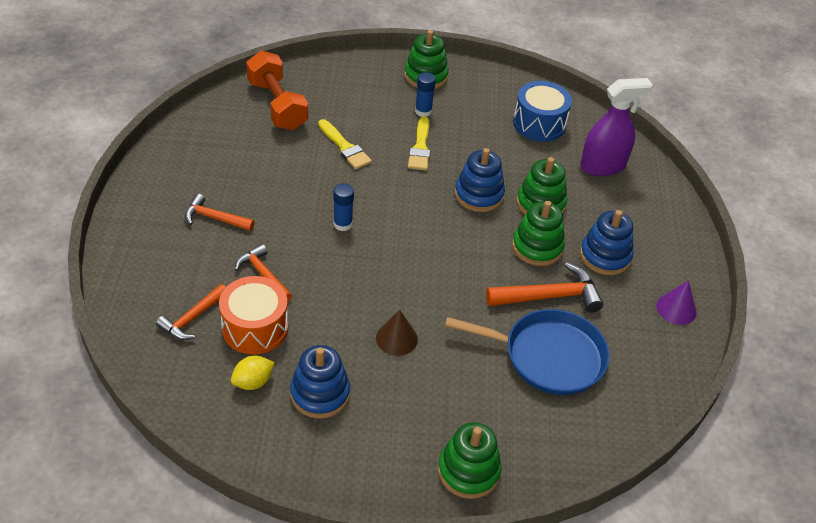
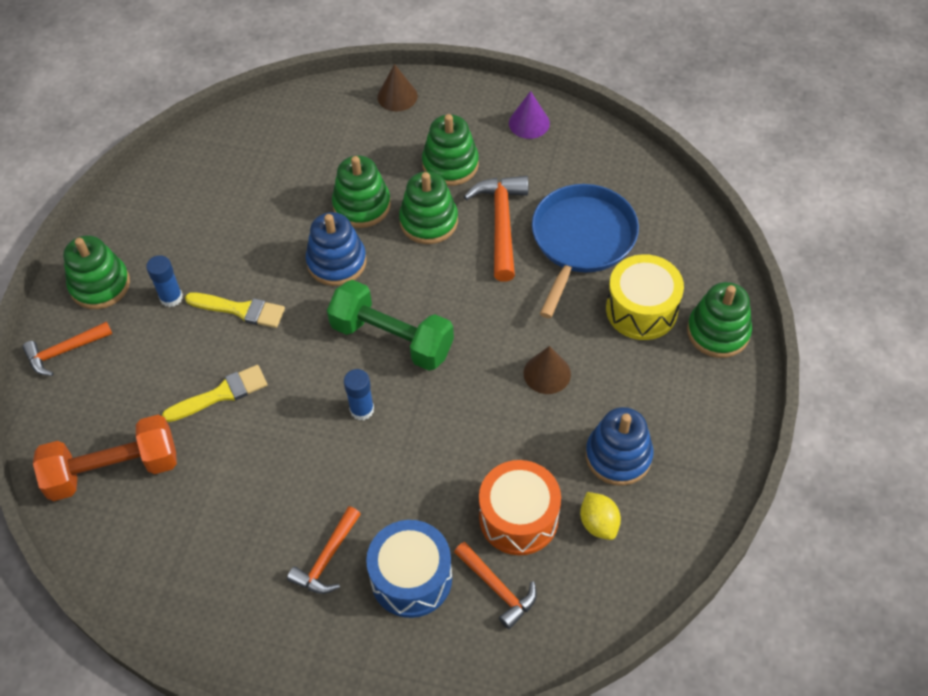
camera: 75 degrees left, 10 degrees up
orange hammer [235,244,292,302] -> orange hammer moved to [22,321,112,376]
blue drum [513,81,572,142] -> blue drum moved to [366,520,452,618]
purple spray bottle [580,78,653,176] -> none
blue stacking toy [580,210,633,275] -> green stacking toy [422,114,479,186]
none -> green dumbbell [327,280,454,371]
none -> brown cone [377,64,418,111]
none -> yellow drum [606,254,684,340]

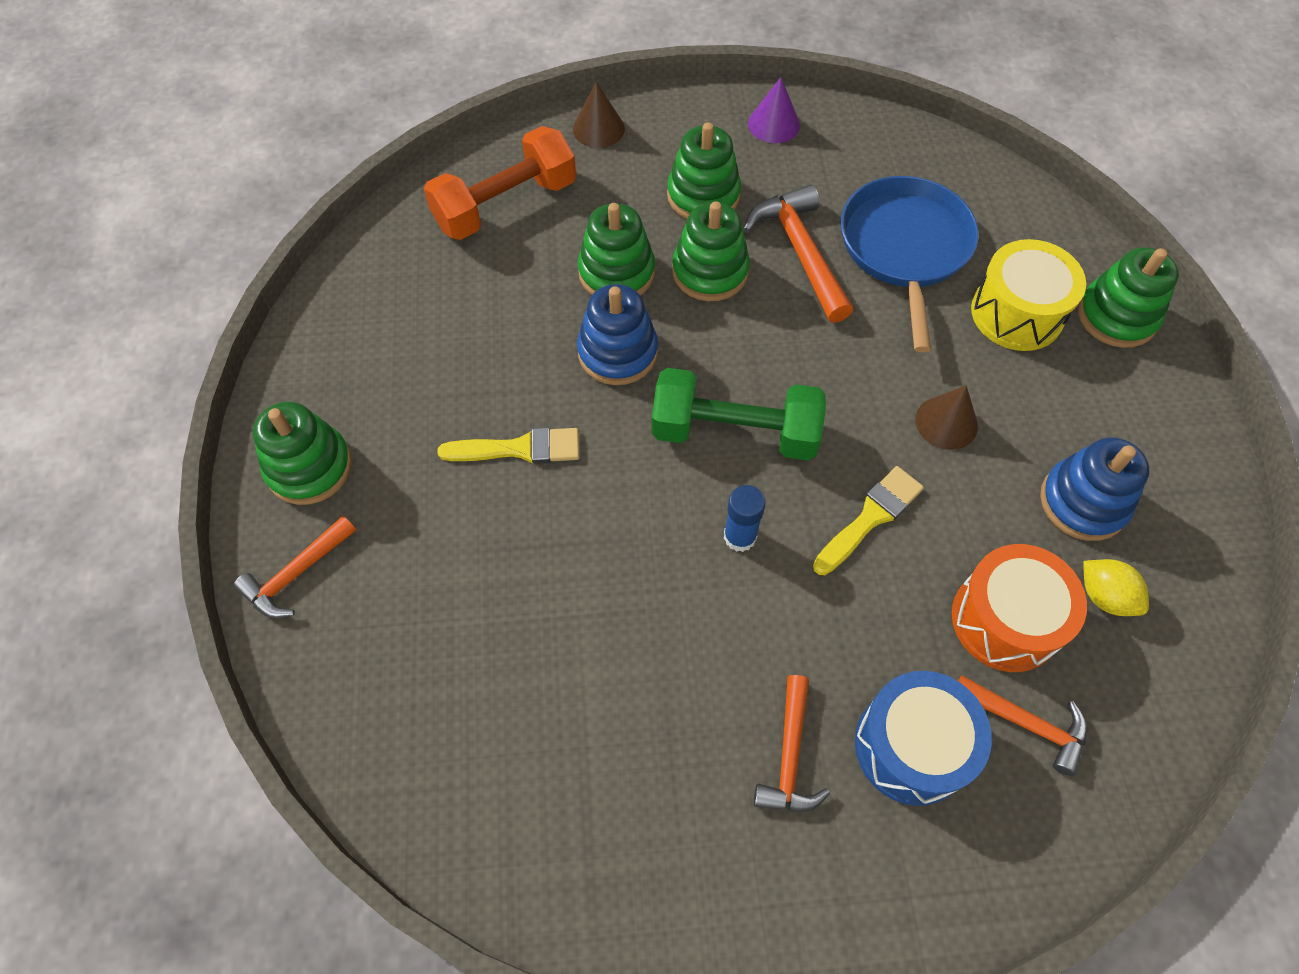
camera: 20 degrees left, 5 degrees up
orange dumbbell [33,415,177,501] -> orange dumbbell moved to [424,126,576,240]
blue glue stick [146,255,183,307] -> none
yellow brush [162,365,267,422] -> yellow brush moved to [813,466,924,575]

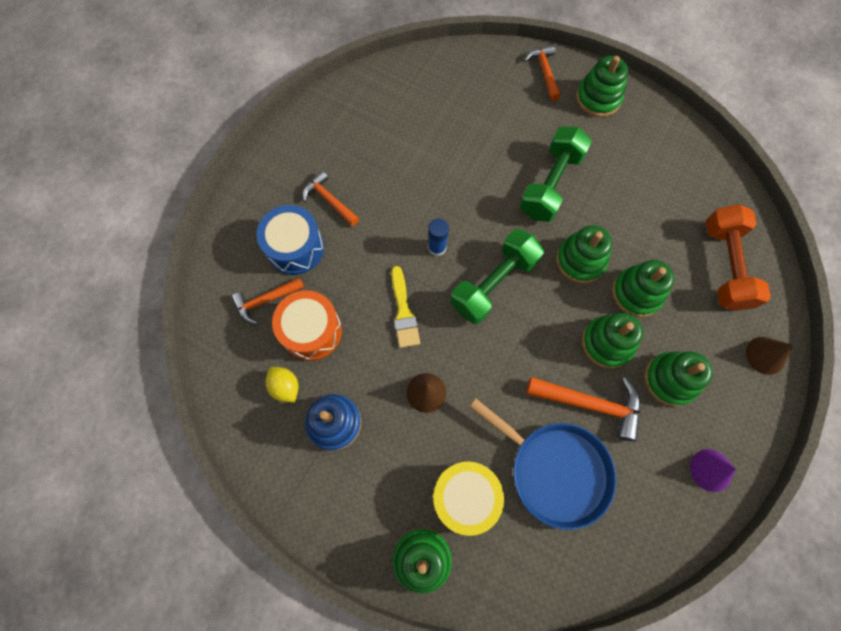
camera: 125 degrees right, 10 degrees up
yellow brush [438,427,580,464] -> green dumbbell [519,126,592,222]
blue stacking toy [577,284,658,385] -> green stacking toy [556,225,612,283]
yellow lemon [1083,559,1149,616] -> yellow lemon turned 60 degrees clockwise [266,367,299,403]

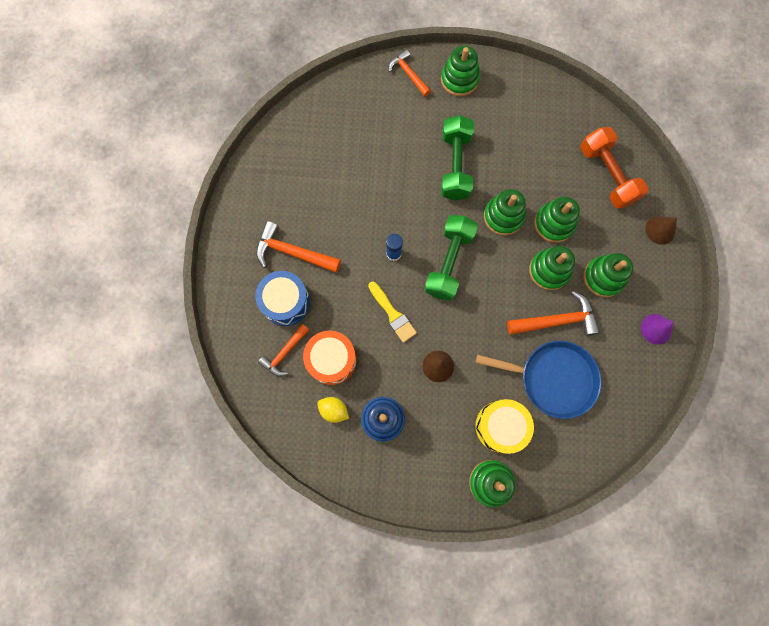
camera: 25 degrees left, 5 degrees up
orange hammer [302,171,359,226] -> orange hammer [256,221,341,273], size x1.53

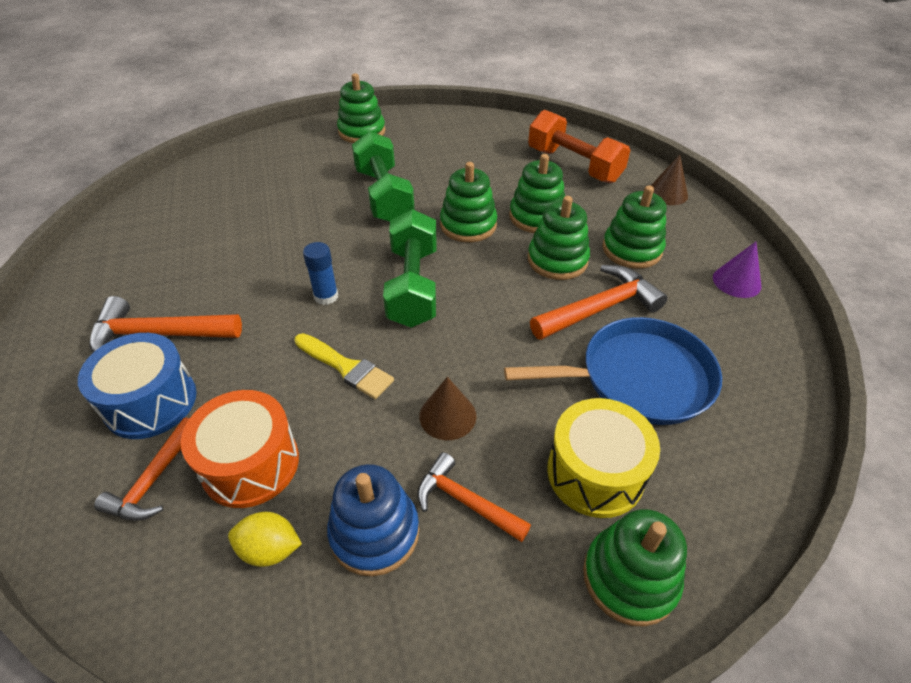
camera: 20 degrees left, 30 degrees down
orange hammer [389,49,431,97] -> orange hammer moved to [417,452,531,542]

